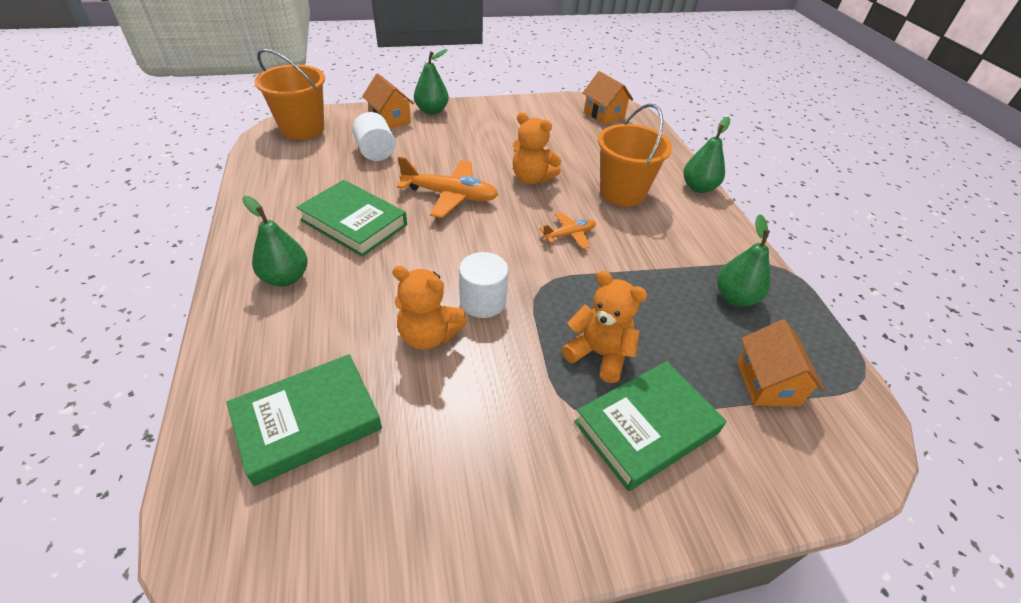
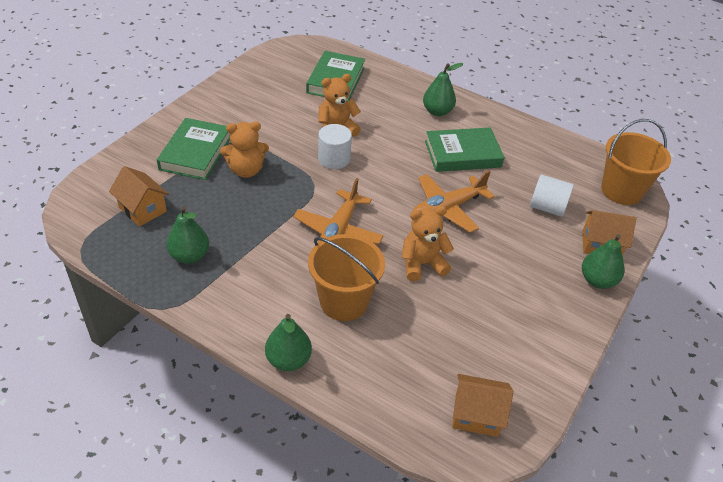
camera: 135 degrees right, 0 degrees up
orange plane [540,212,596,249] -> orange plane [293,178,384,244], size x1.78

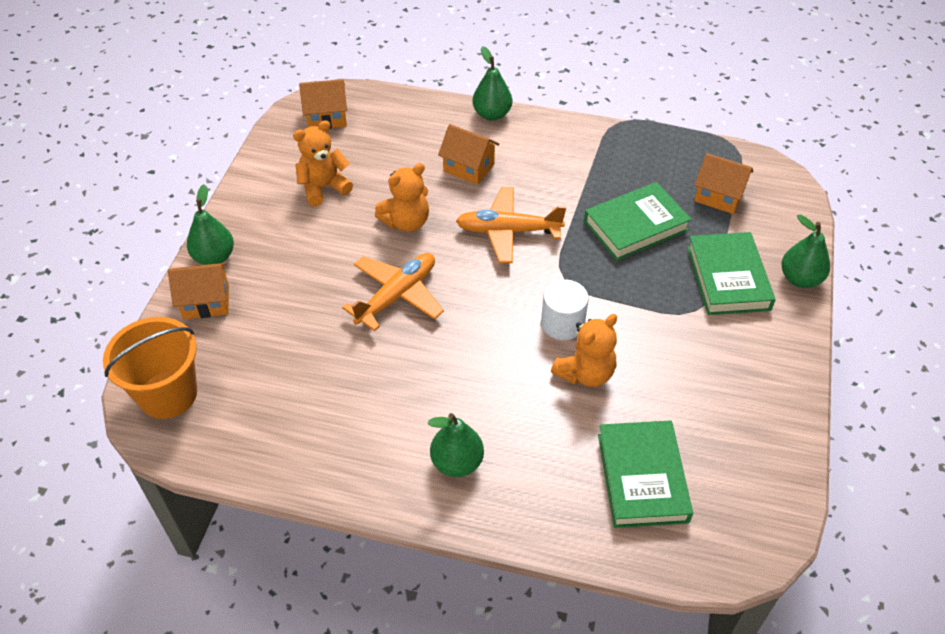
camera: 165 degrees right, 5 degrees up
green pear [166,206,209,264] -> green pear moved to [782,215,830,288]
orange teddy bear [220,122,269,178] -> orange teddy bear moved to [293,120,353,206]
orange plane [293,178,384,244] -> orange plane turned 90 degrees counterclockwise [456,187,566,263]
orange bucket [308,234,385,321] -> orange house [438,124,499,185]
green book [425,127,504,172] -> green book moved to [584,182,692,261]
white cylinder [530,175,574,217] -> none

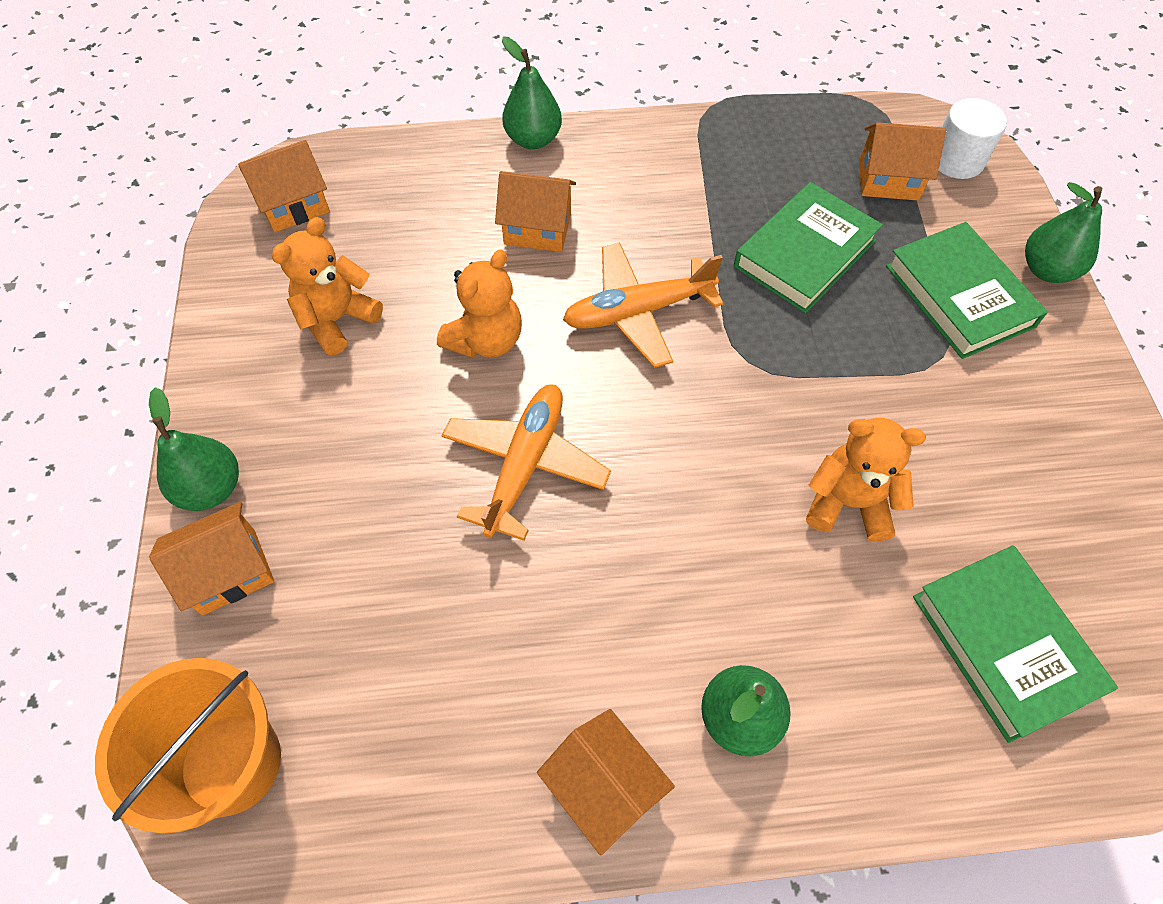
camera: 20 degrees left, 10 degrees up
white cylinder [541,280,589,340] -> white cylinder moved to [938,98,1007,179]
orange teddy bear [551,314,617,387] -> orange teddy bear turned 105 degrees counterclockwise [806,418,926,542]
none -> orange house [537,709,675,855]

